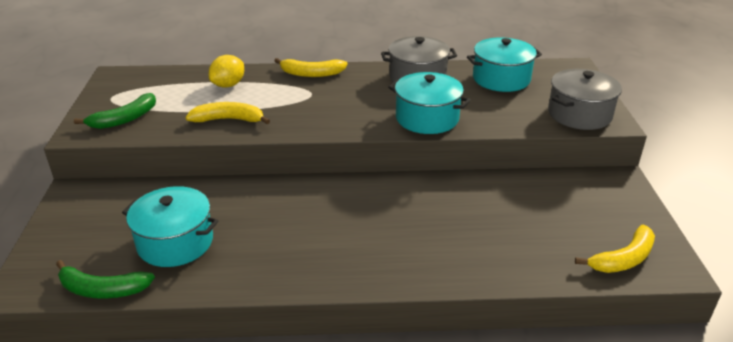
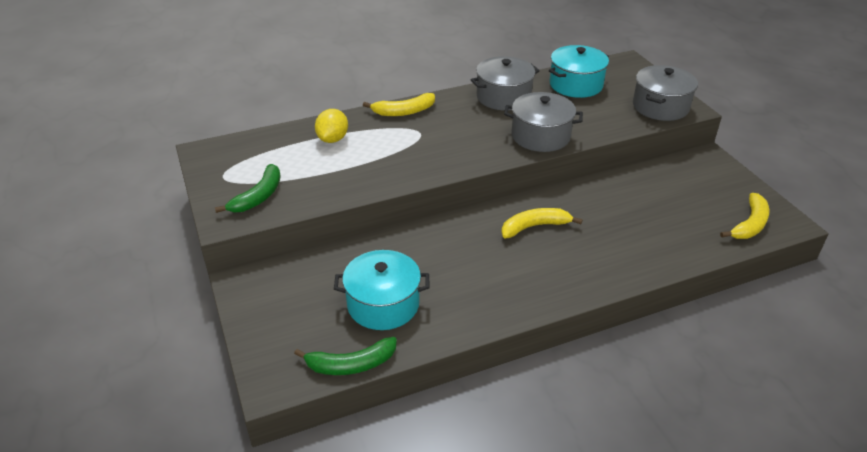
camera: 20 degrees left, 5 degrees up
yellow banana [185,102,270,124] -> yellow banana moved to [501,208,583,238]
turquoise pot [388,72,471,134] -> grey pot [504,92,583,152]

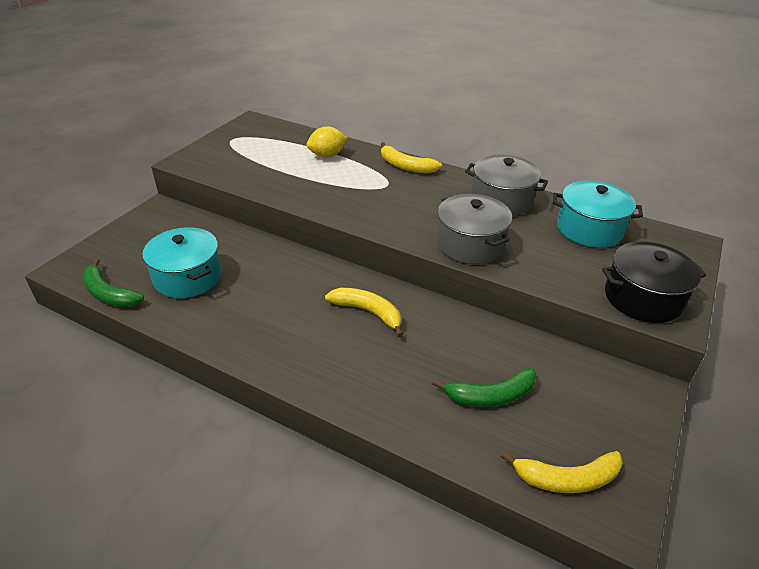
camera: 50 degrees right, 0 degrees up
green banana [215,164,281,213] -> green banana moved to [432,367,537,407]
grey pot [633,65,698,121] -> black pot [602,242,706,323]

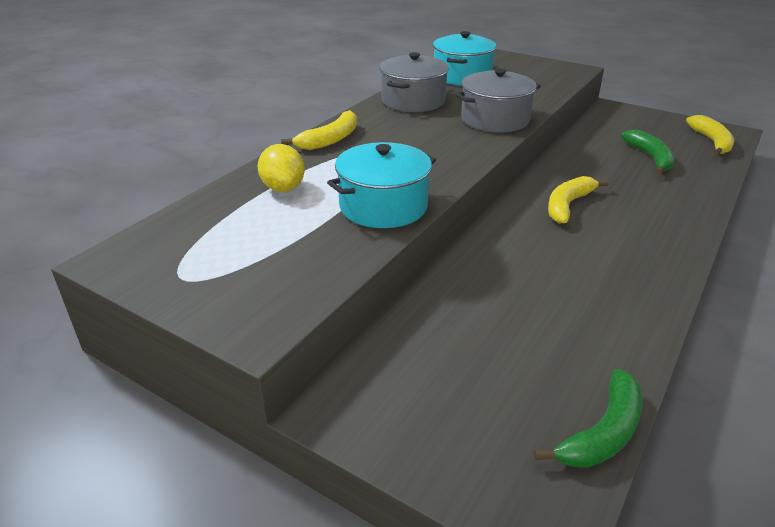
camera: 85 degrees left, 5 degrees down
turquoise pot [142,227,221,298] -> turquoise pot moved to [327,142,436,228]
black pot [602,242,706,323] -> none

